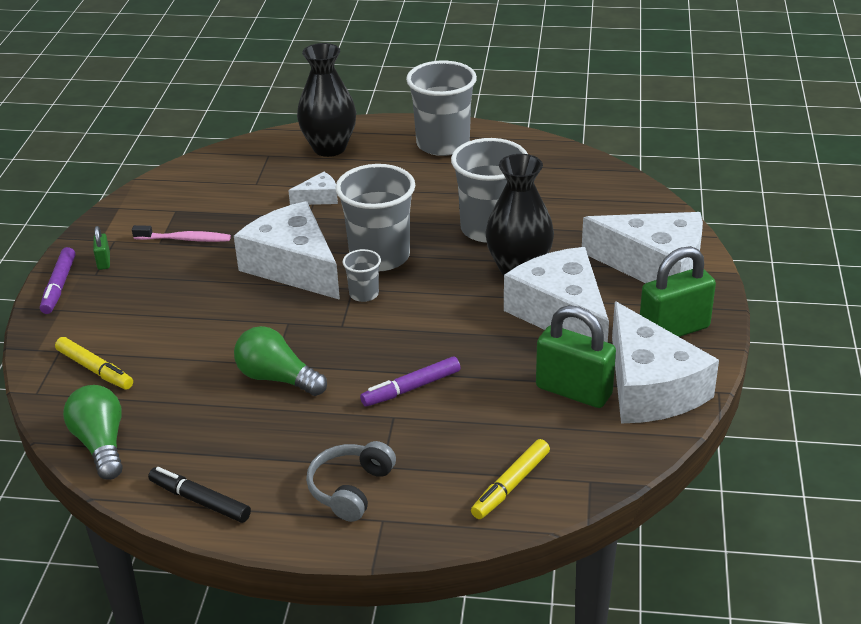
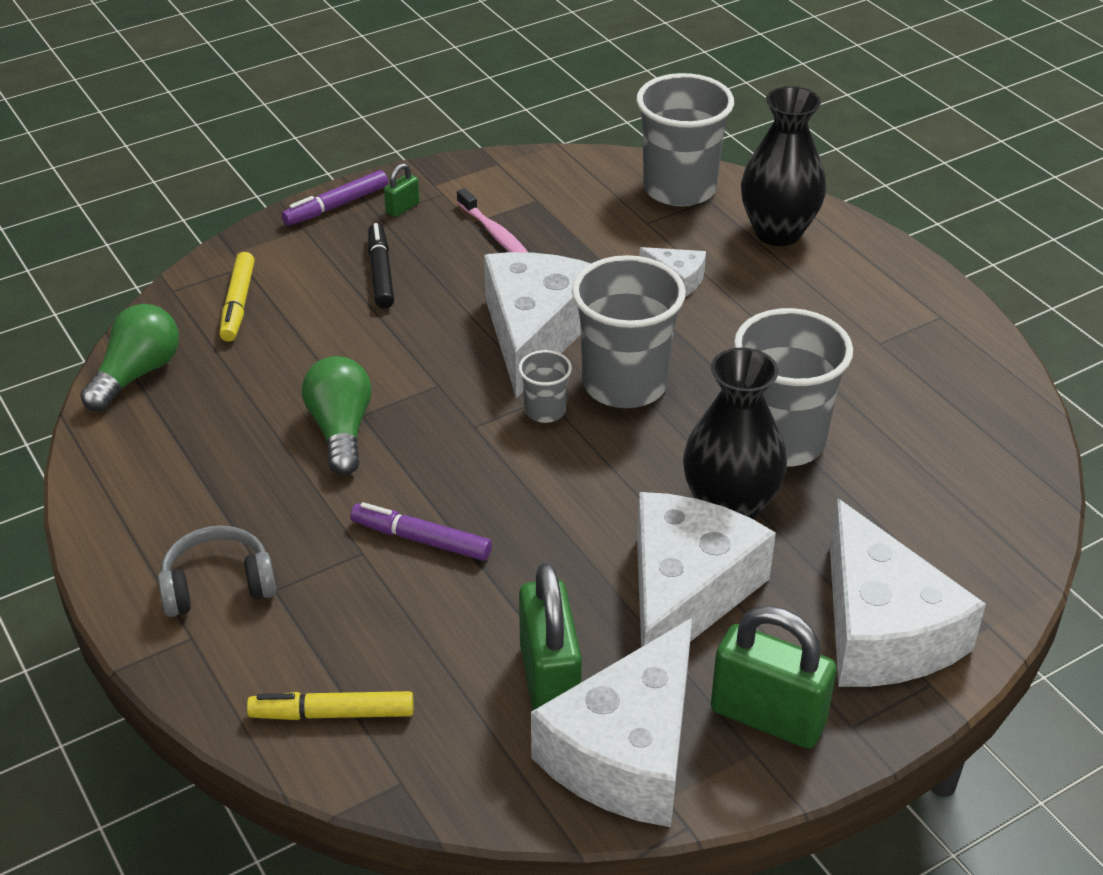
camera: 50 degrees right, 5 degrees up
black marker [148,467,251,523] -> black marker moved to [368,223,394,309]
grey cup [406,61,477,156] -> grey cup moved to [637,73,734,206]

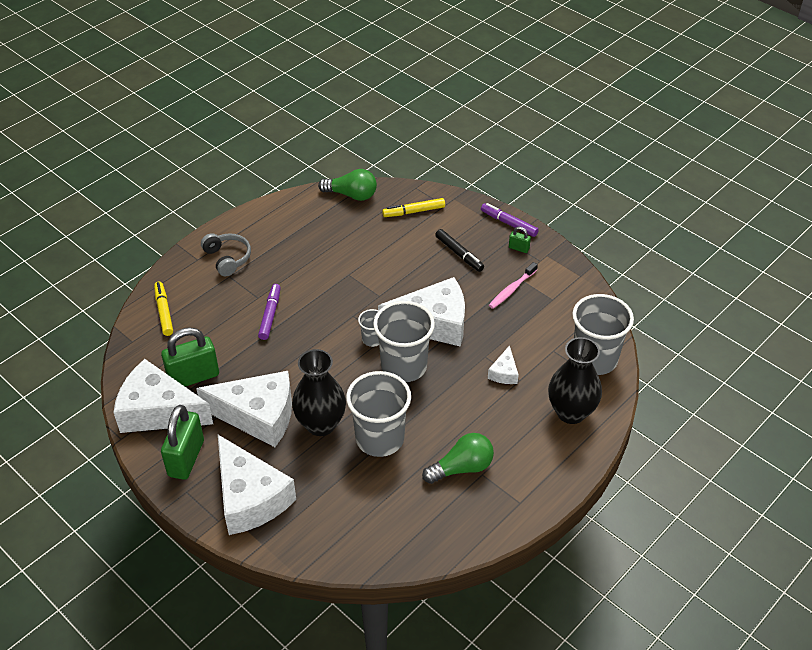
camera: 75 degrees right, 5 degrees up
green light bulb [302,356,372,475] -> green light bulb moved to [422,433,494,484]
black marker [368,223,394,309] -> black marker turned 75 degrees clockwise [435,229,484,272]
white cheese [830,498,986,687] -> white cheese turned 90 degrees counterclockwise [218,435,296,535]

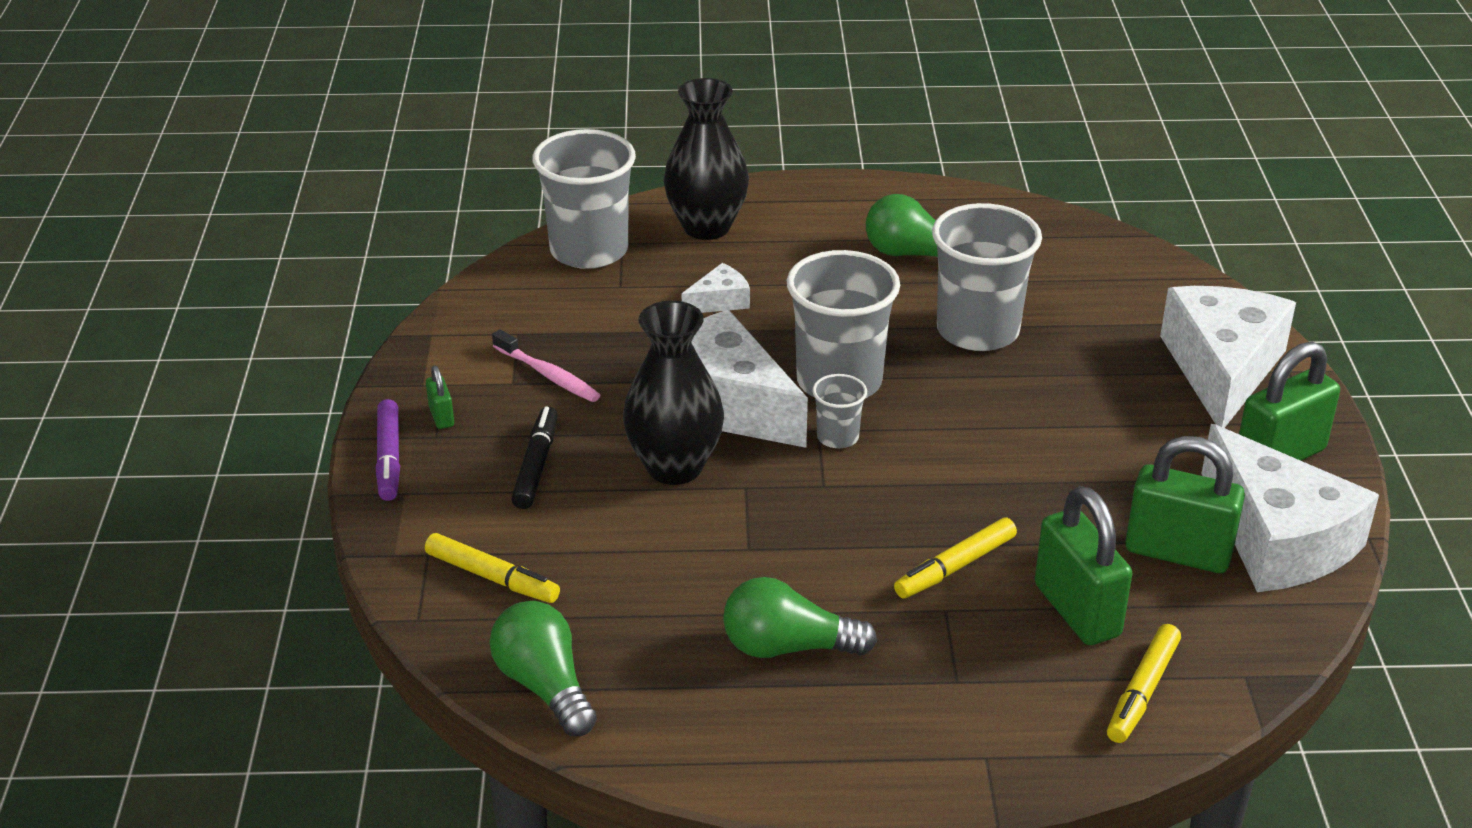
camera: 135 degrees left, 10 degrees down
white cheese [196,371,292,447] -> none
grey headphones [201,233,251,276] -> none
purple marker [258,284,281,340] -> yellow marker [894,518,1017,598]
black vase [292,349,346,436] -> black vase moved to [623,301,724,485]
pink toothbrush [489,262,538,309] -> pink toothbrush turned 45 degrees clockwise [492,329,601,402]
none -> green light bulb [723,577,877,658]
none -> green padlock [1035,486,1132,645]

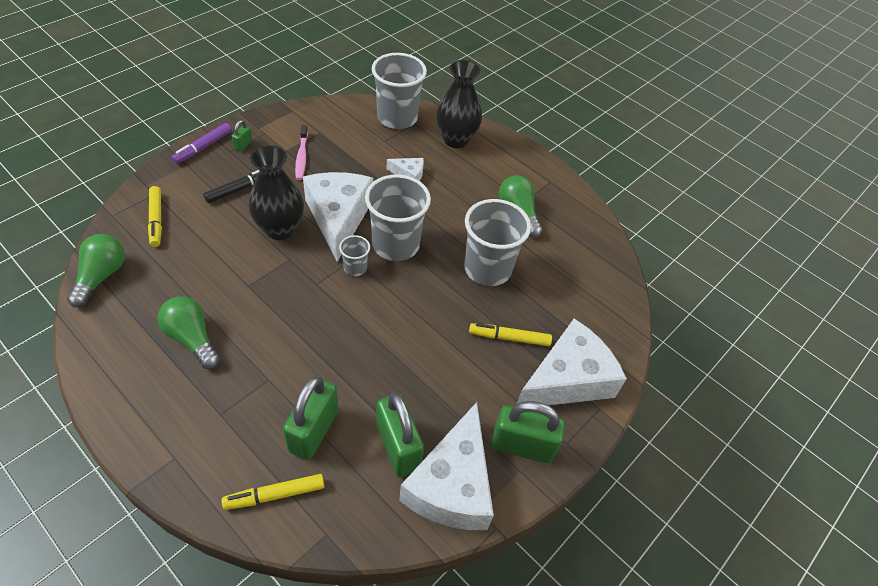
camera: 40 degrees right, 15 degrees up
yellow marker [894,518,1017,598] -> yellow marker moved to [469,323,552,346]

